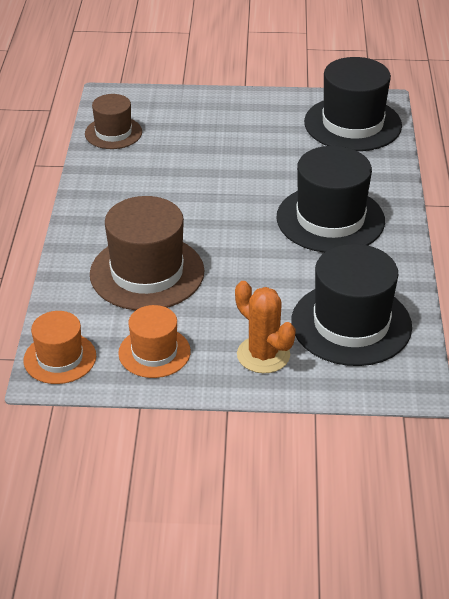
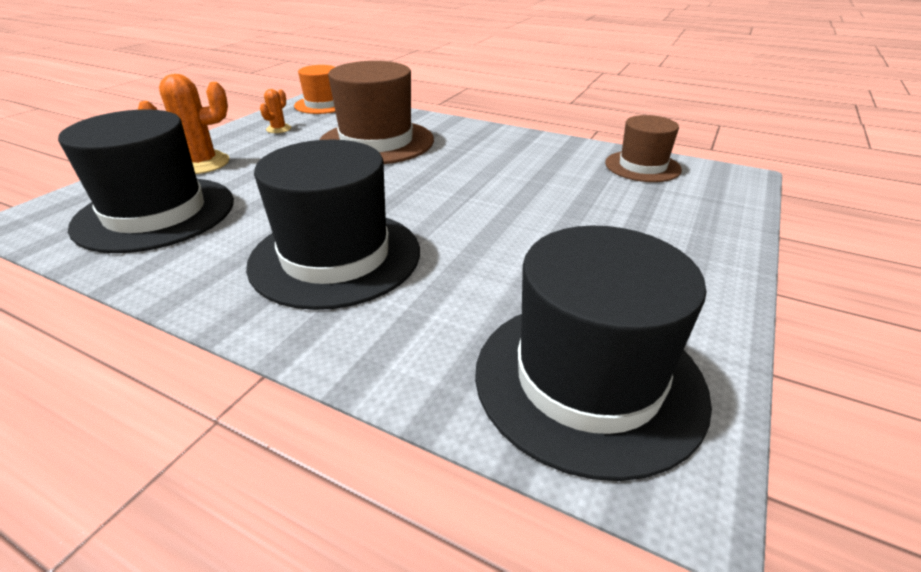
camera: 115 degrees right, 5 degrees down
orange hat [118,305,191,378] -> orange cactus [260,89,291,133]

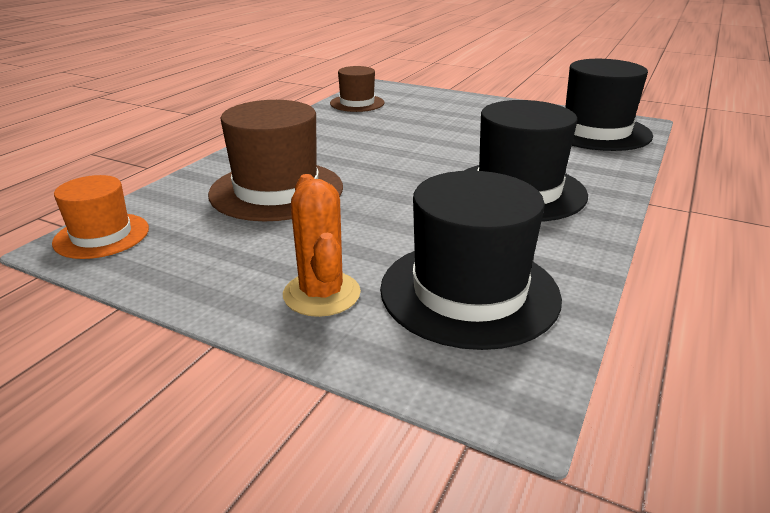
camera: 90 degrees left, 5 degrees down
orange cactus [260,89,291,133] -> none

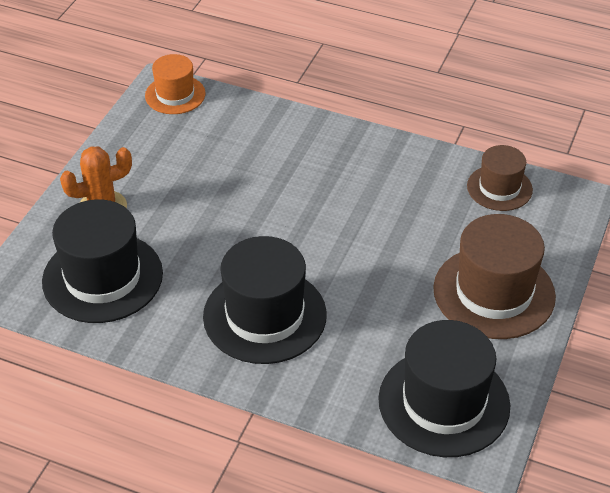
camera: 85 degrees right, 15 degrees up
brown hat [208,100,343,221] -> brown hat moved to [433,214,556,339]

